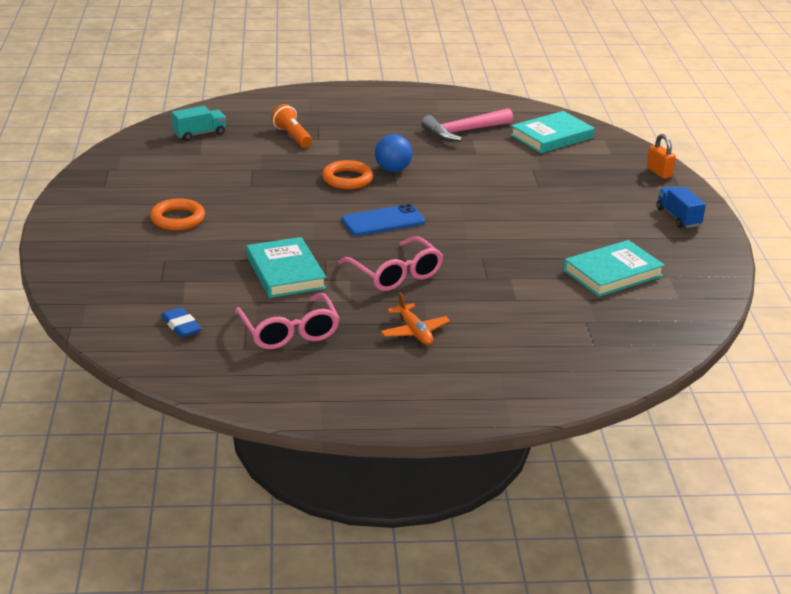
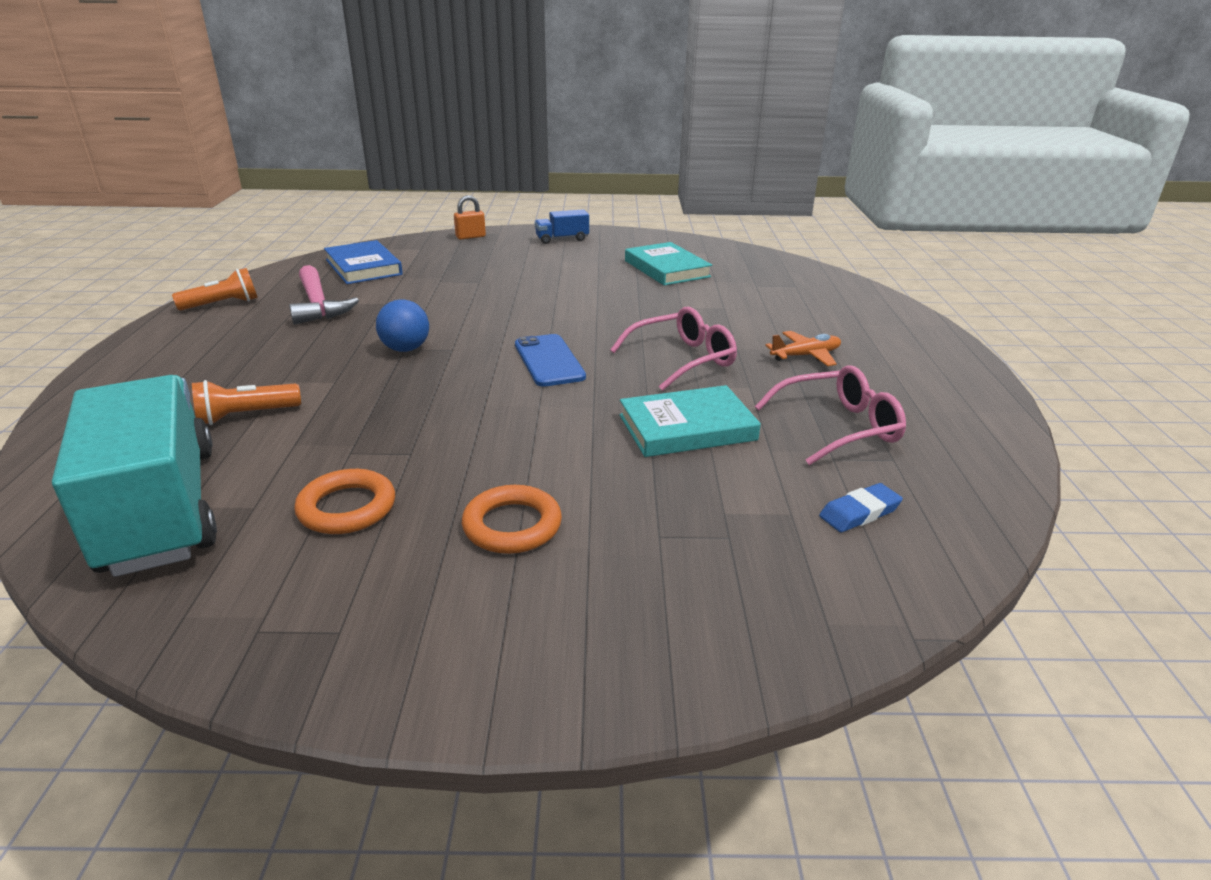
camera: 85 degrees left, 0 degrees up
turquoise truck [172,106,226,141] -> turquoise truck [52,375,217,577], size x2.36
orange ring [322,160,373,189] -> orange ring moved to [294,469,395,534]
turquoise book [511,111,594,153] -> blue book [324,240,403,284]
none -> orange flashlight [172,268,258,310]

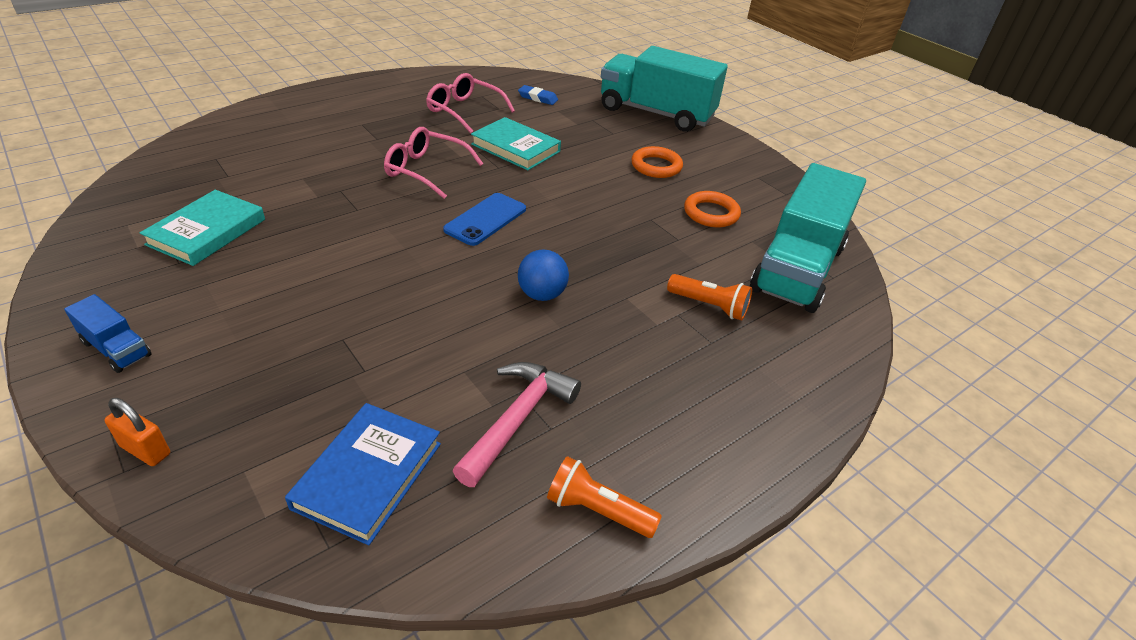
camera: 130 degrees left, 10 degrees up
orange plane [765,331,841,366] -> none
none -> turquoise truck [601,46,728,132]

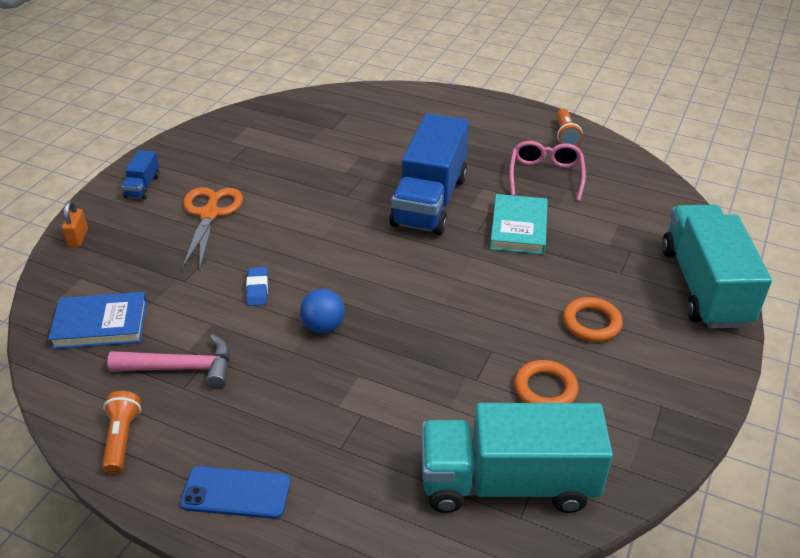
camera: 65 degrees right, 0 degrees up
turquoise book [140,190,265,266] -> none
pink glasses [384,127,483,199] -> blue truck [389,113,469,235]
blue phone [443,193,526,246] -> blue phone moved to [180,466,291,519]
blue eraser [518,85,558,105] -> blue eraser moved to [246,267,268,306]
orange flashlight [667,274,752,321] -> orange flashlight moved to [556,109,583,146]
none -> orange scissors [182,187,243,271]

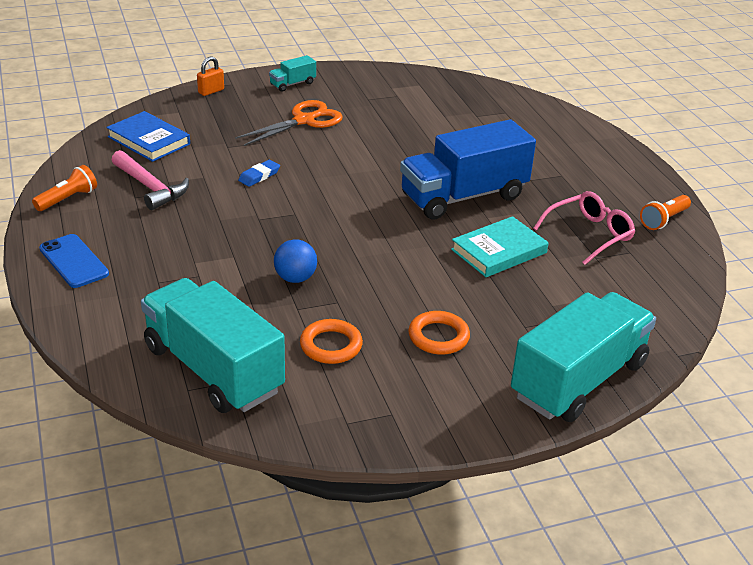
camera: 45 degrees right, 5 degrees down
blue truck [121,150,159,199] -> turquoise truck [269,55,316,92]
blue ball [300,289,345,333] -> blue ball moved to [274,239,317,283]

